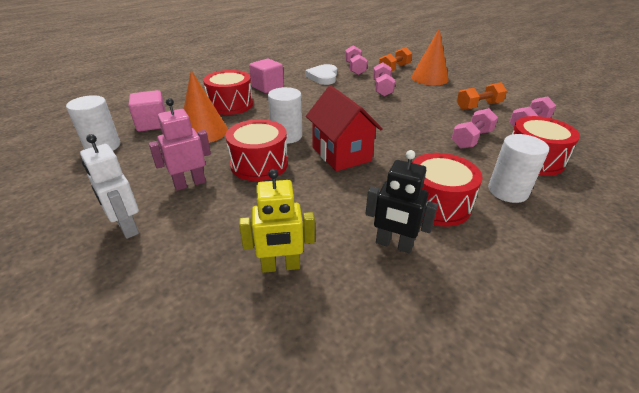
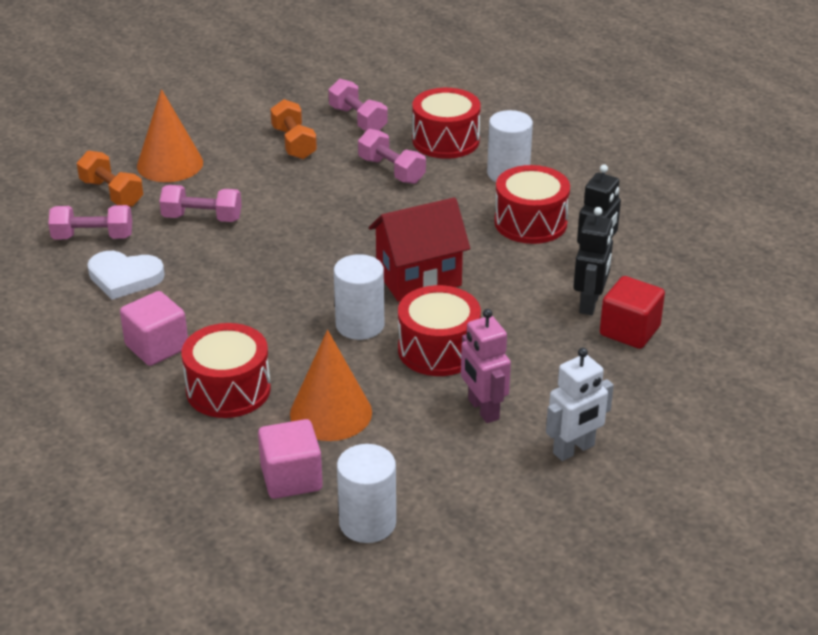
camera: 85 degrees left, 0 degrees up
yellow robot [239,169,315,273] -> red cube [600,276,665,349]
none -> black robot [573,207,613,315]

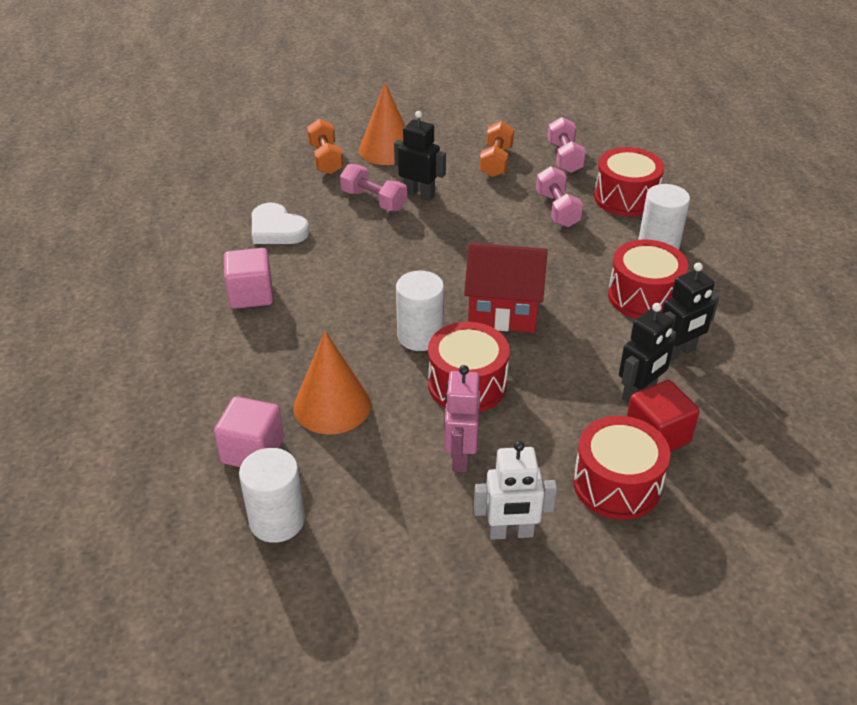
camera: 30 degrees right, 5 degrees up
pink dumbbell [48,205,132,239] -> none
red drum [181,323,271,418] -> red drum moved to [573,416,670,520]
none -> black robot [394,111,446,201]

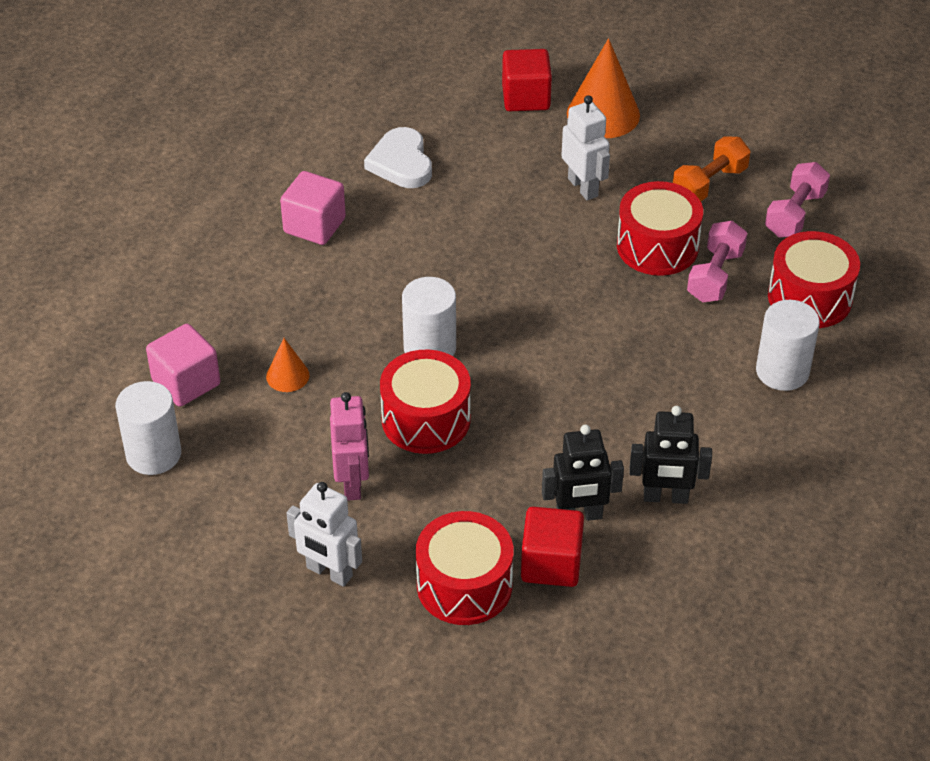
camera: 35 degrees right, 5 degrees up
orange cone [293,331,371,434] -> orange cone [266,338,309,392], size x0.52
orange dumbbell [307,119,343,175] -> red cube [502,49,552,111]
pink dumbbell [340,164,407,211] -> none
black robot [394,111,446,201] -> white robot [561,95,610,200]
pink robot [444,365,480,472] -> pink robot turned 135 degrees clockwise [330,392,369,501]
red house [464,243,548,333] -> none
red drum [608,239,688,319] -> red drum moved to [617,181,703,276]

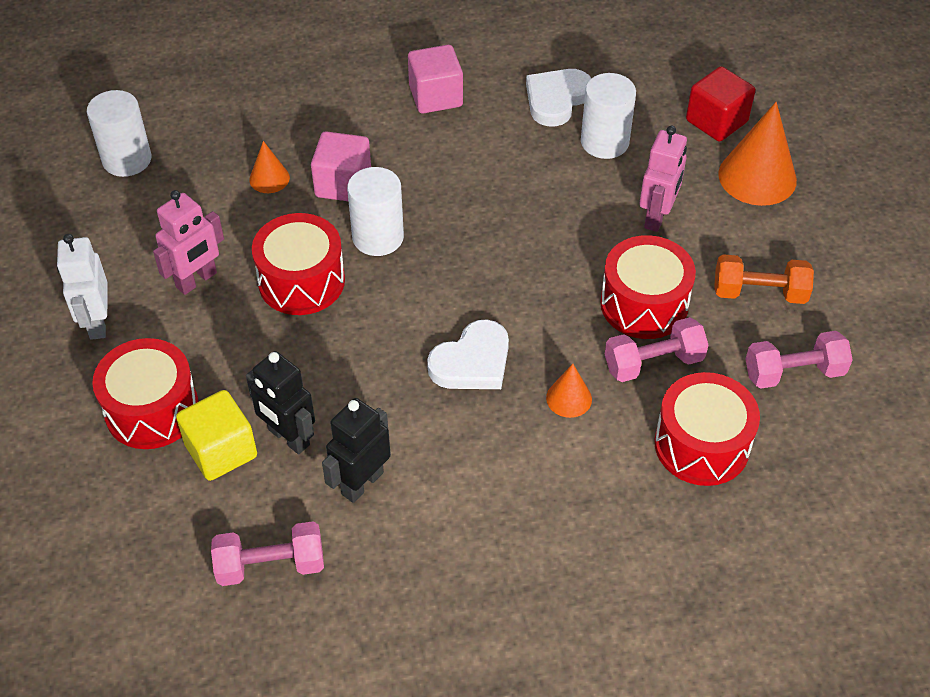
camera: 50 degrees right, 5 degrees up
pink cube [146,324,220,407] -> pink cube moved to [311,131,371,201]
red cube [521,507,584,587] -> yellow cube [176,390,257,481]
white robot [561,95,610,200] -> pink robot [639,126,687,232]
black robot [629,406,712,504] -> black robot turned 75 degrees clockwise [322,398,391,503]
white cylinder [756,300,820,391] -> white cylinder moved to [581,73,636,159]
none -> pink dumbbell [211,521,324,586]
none -> white heart [427,319,509,389]
none -> orange cone [546,364,592,418]

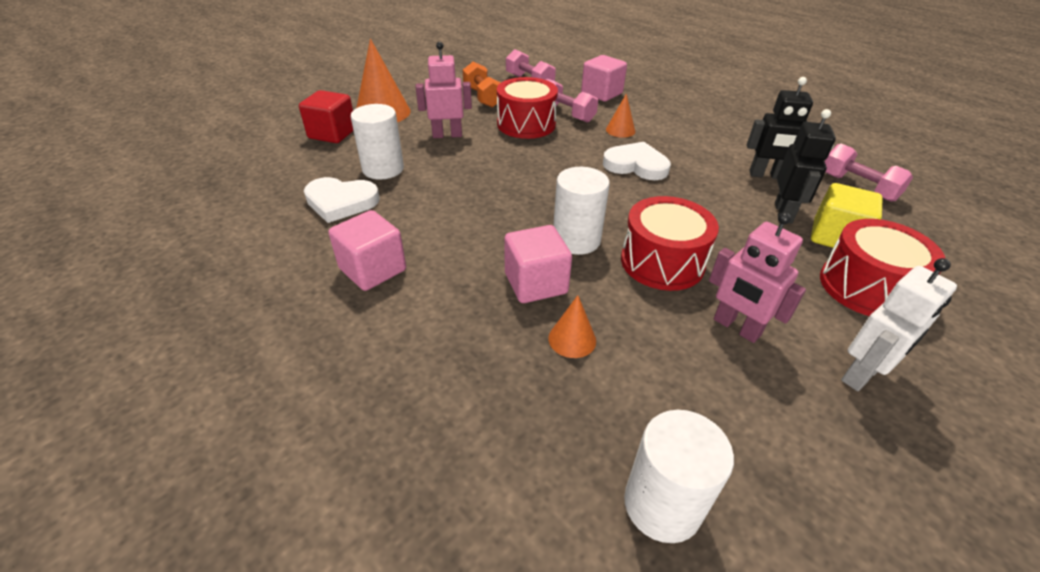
camera: 120 degrees left, 10 degrees down
pink robot [153,190,224,295] -> pink robot turned 150 degrees counterclockwise [709,212,806,343]
red drum [655,372,760,486] -> pink cube [581,55,627,101]

